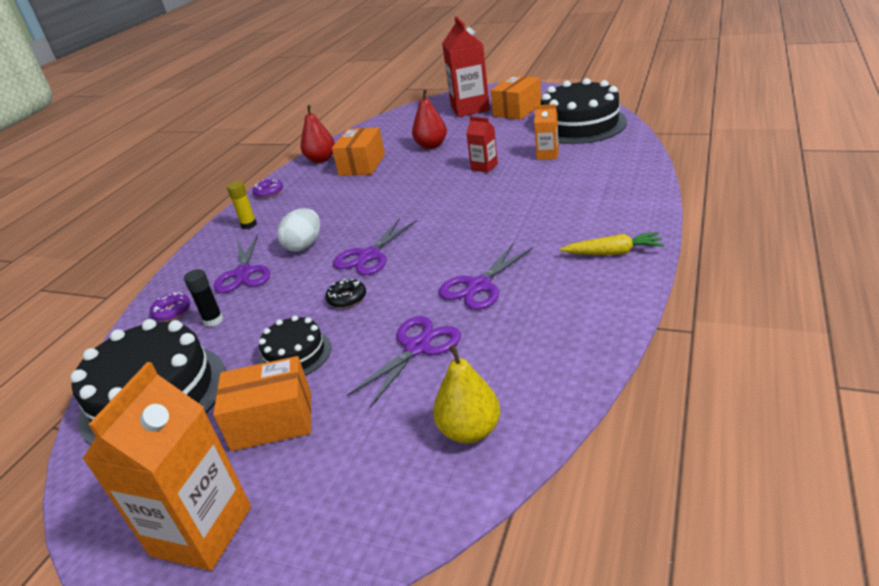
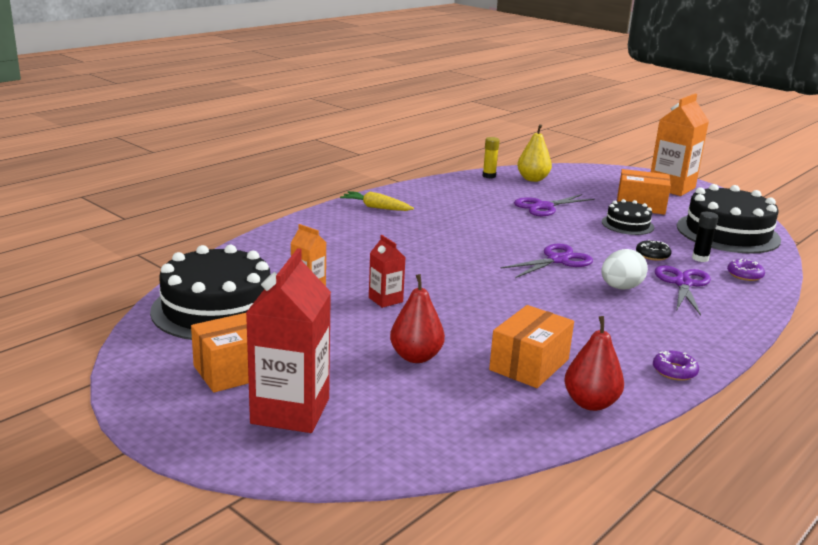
camera: 165 degrees left, 10 degrees down
yellow glue stick [227,181,257,229] -> yellow glue stick moved to [482,137,500,178]
black donut [325,279,366,308] -> black donut moved to [636,239,671,261]
purple scissors [439,244,533,310] -> none

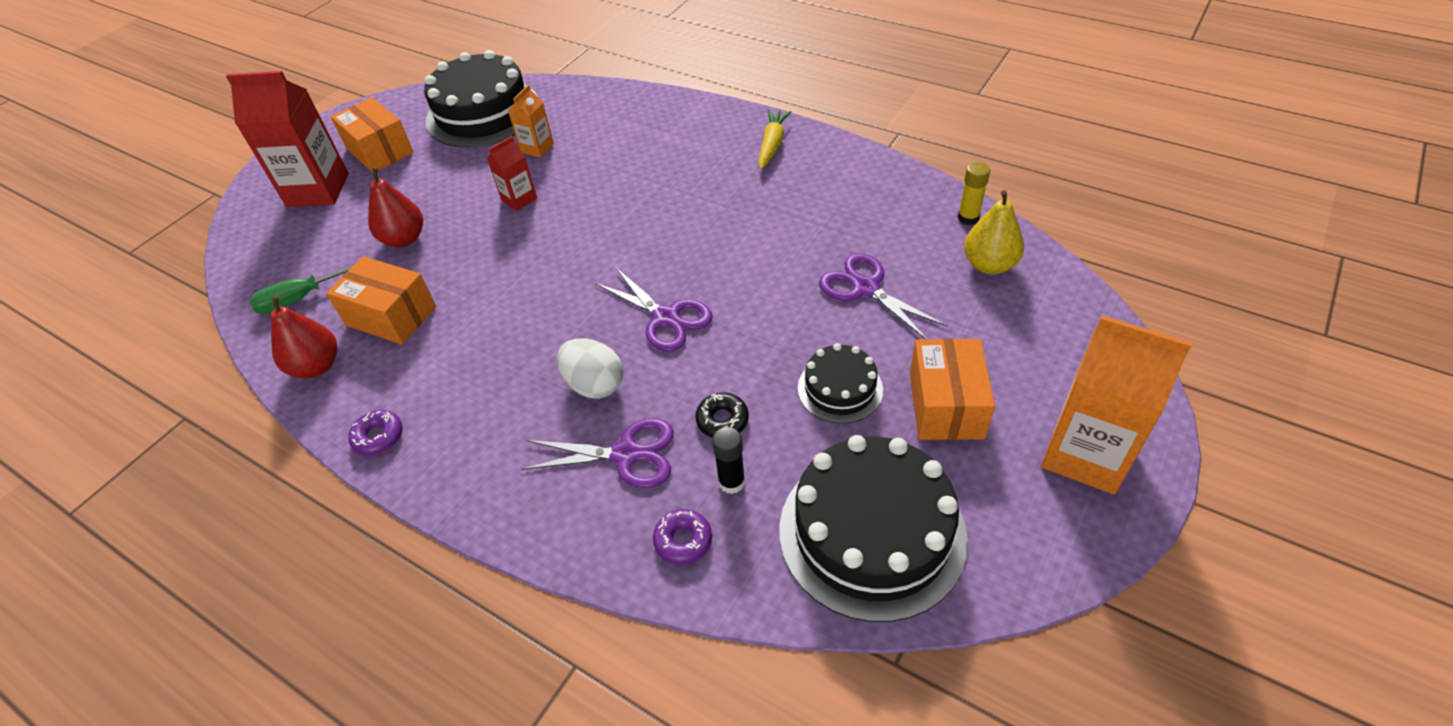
camera: 85 degrees right, 25 degrees up
none -> green screwdriver [249,263,356,314]

